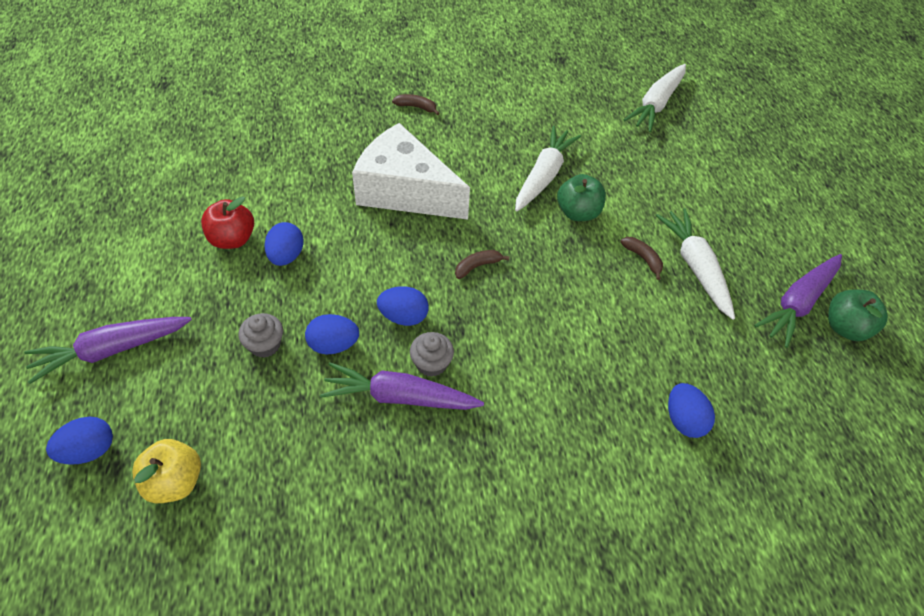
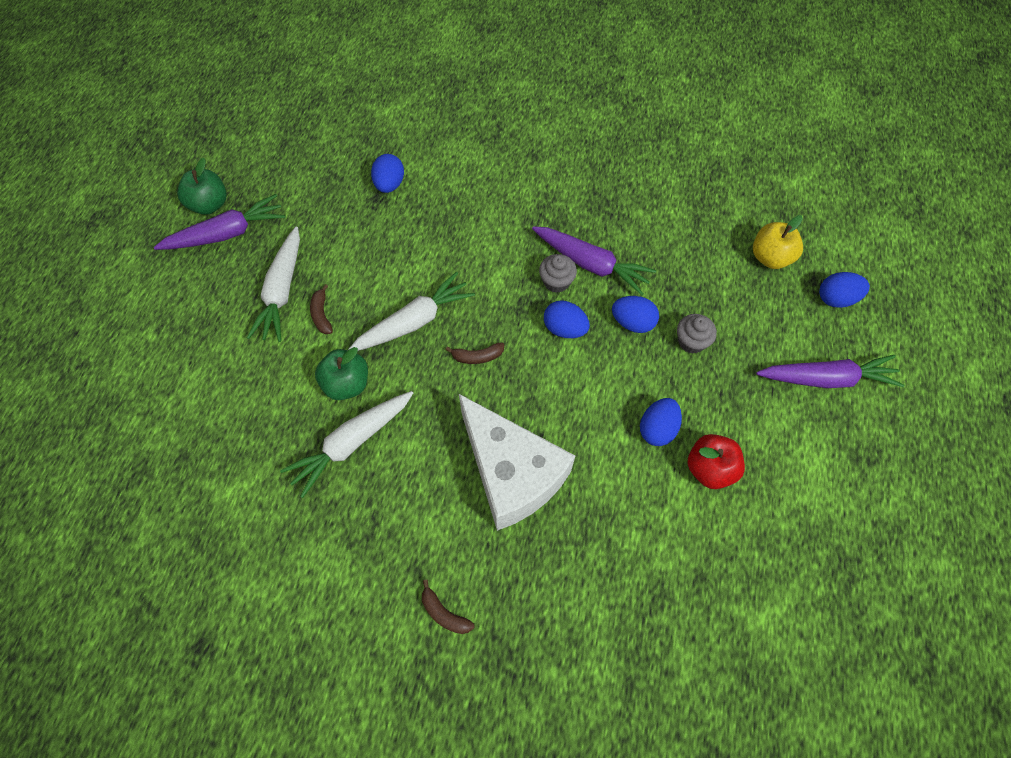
camera: 155 degrees left, 10 degrees up
white carrot [624,64,686,132] -> white carrot moved to [348,271,475,351]

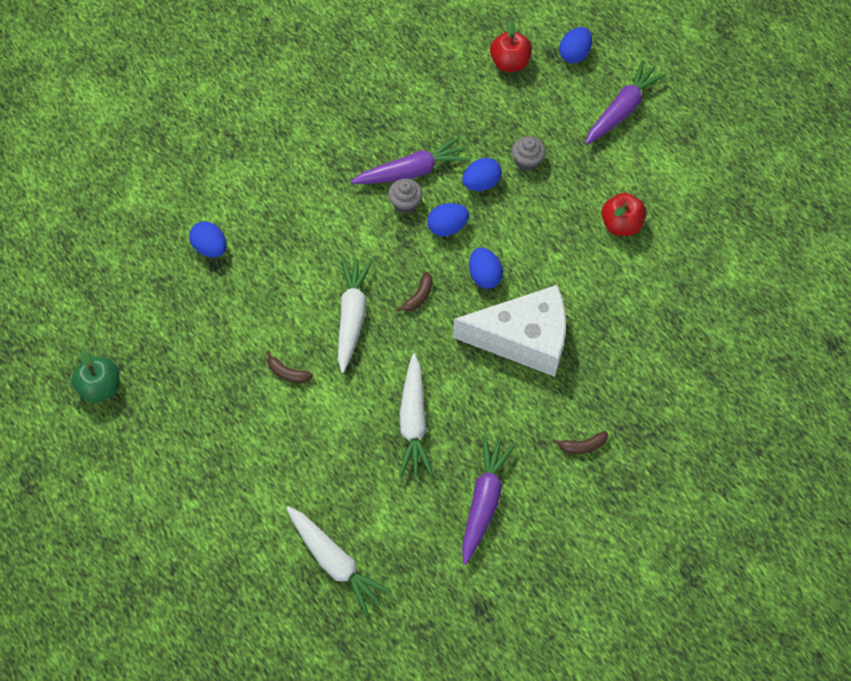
camera: 50 degrees left, 0 degrees up
purple carrot [154,194,285,250] -> purple carrot moved to [462,435,516,565]
white carrot [247,226,300,342] -> white carrot moved to [286,506,392,616]
green apple [315,347,368,400] -> none
blue egg [640,398,682,446] -> blue egg moved to [469,248,503,289]
yellow apple [753,215,803,269] -> red apple [490,21,532,72]

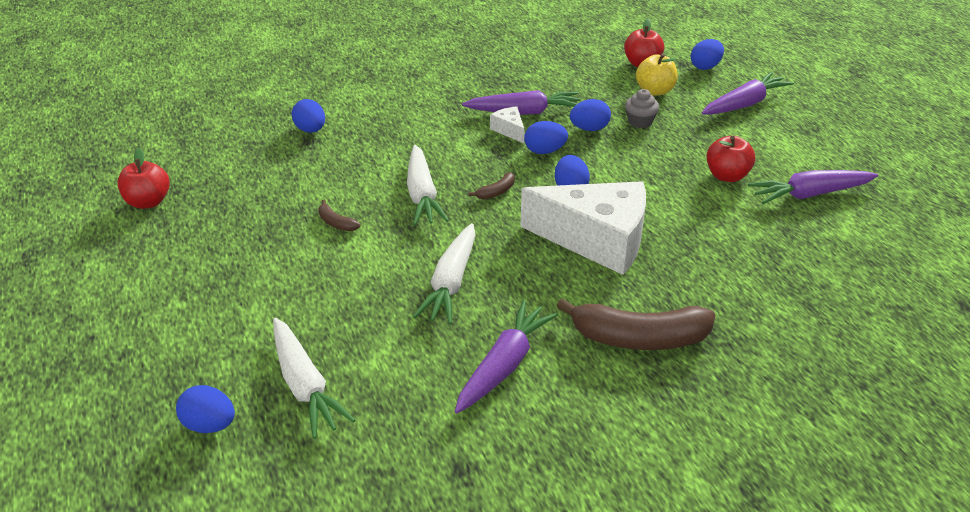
camera: 15 degrees right, 25 degrees down
green apple [71,350,119,403] -> red apple [117,148,170,209]
white carrot [338,257,373,373] -> white carrot turned 150 degrees clockwise [407,145,449,226]
grey cupcake [388,179,423,214] -> white cheese [490,106,525,143]
brown banana [553,431,608,454] -> brown banana [557,298,716,350], size x2.31
none -> blue egg [176,385,235,433]
none -> yellow apple [636,53,678,96]
none -> purple carrot [748,170,878,204]

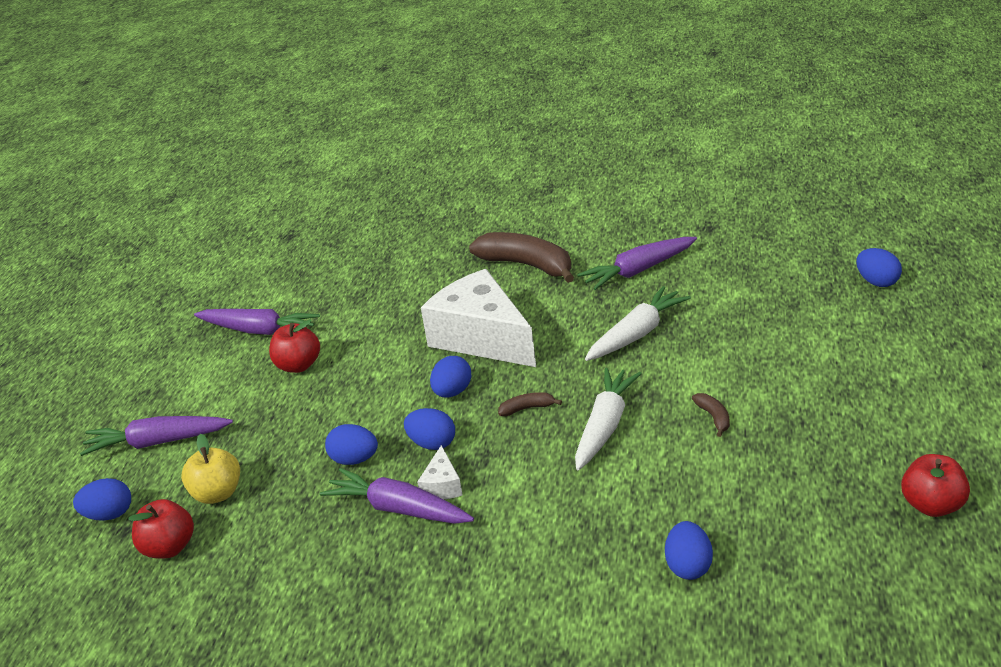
camera: 145 degrees left, 5 degrees down
white carrot [273,318,355,438] -> none
grey cupcake [625,89,659,128] -> none

